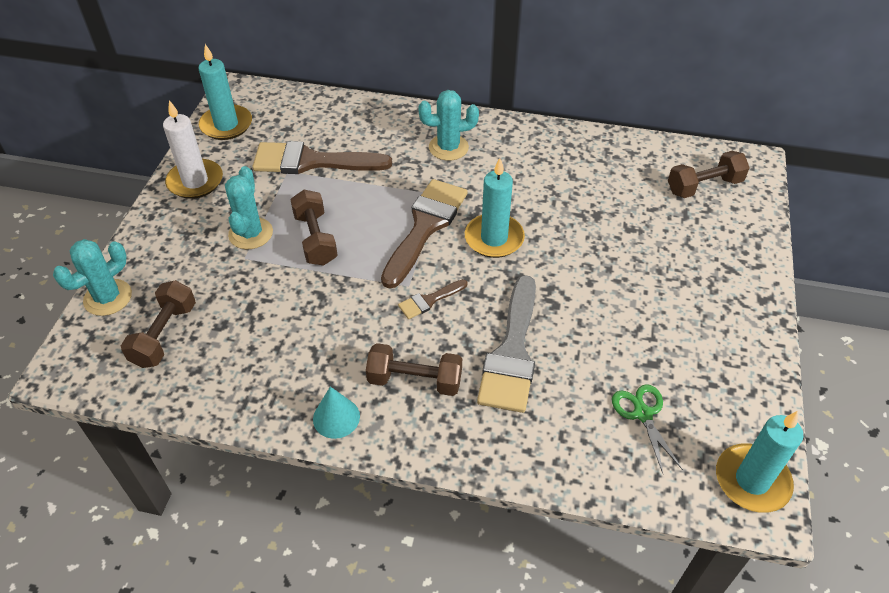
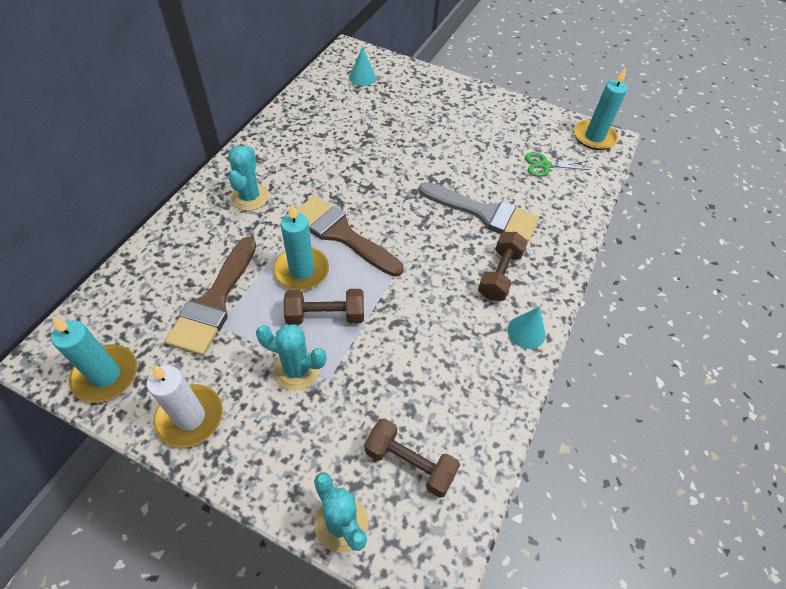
camera: 80 degrees left, 5 degrees up
brown brush [398,279,467,319] -> none
turquoise candle [465,158,525,258] -> turquoise candle moved to [273,203,329,290]
brown dumbbell [668,151,750,198] -> turquoise cone [349,47,376,86]

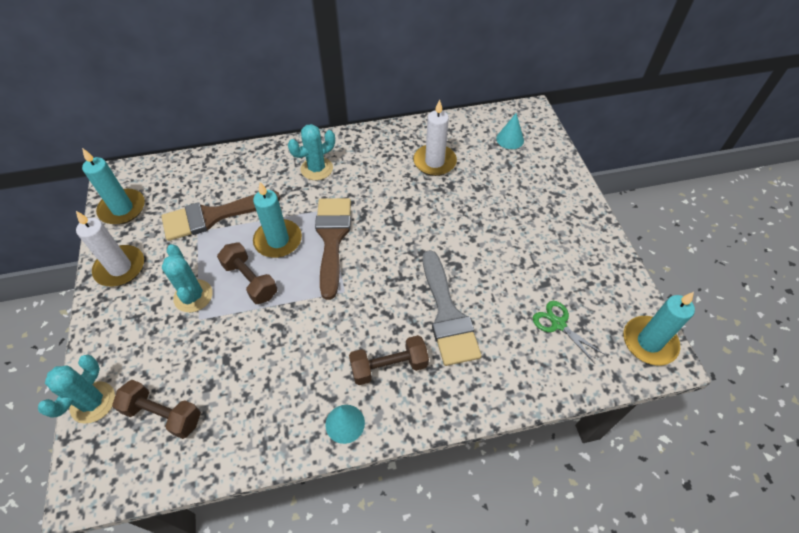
camera: 55 degrees right, 0 degrees up
brown dumbbell [364,418,460,498] -> brown dumbbell turned 60 degrees counterclockwise [112,380,201,439]
none -> white candle [413,99,457,176]

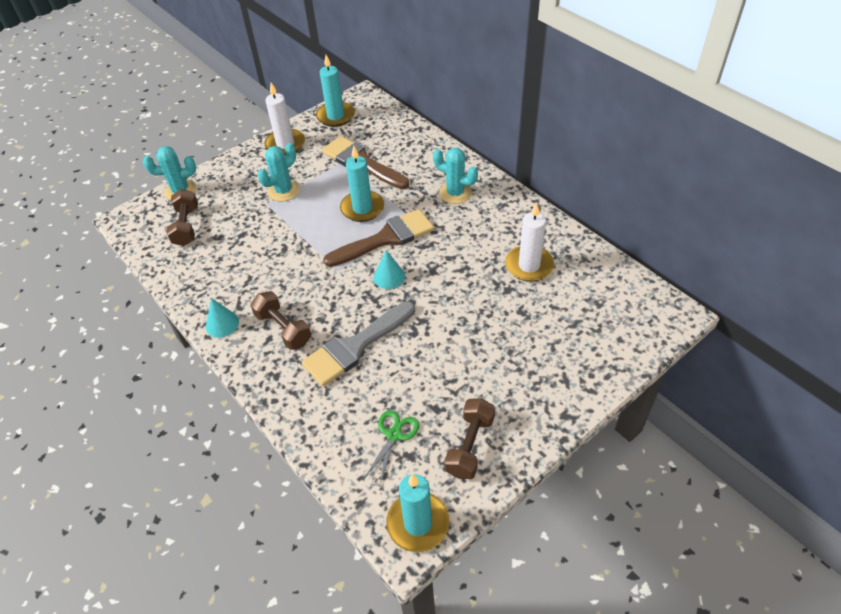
camera: 65 degrees right, 5 degrees down
brown dumbbell [217,242,278,304] -> brown dumbbell moved to [444,398,495,479]
turquoise cone [496,113,524,149] -> turquoise cone moved to [373,250,405,289]

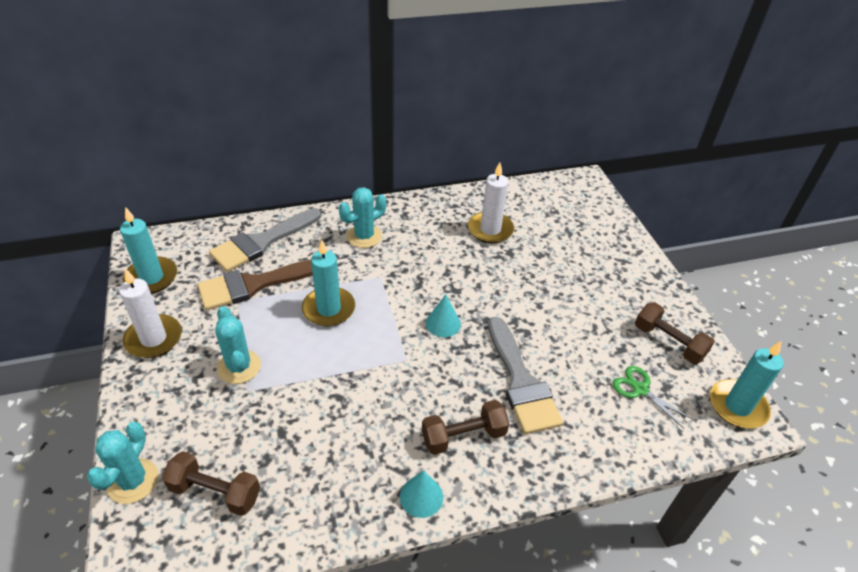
camera: 70 degrees left, 5 degrees down
brown brush [323,209,434,267] -> none
none -> grey brush [209,208,321,272]

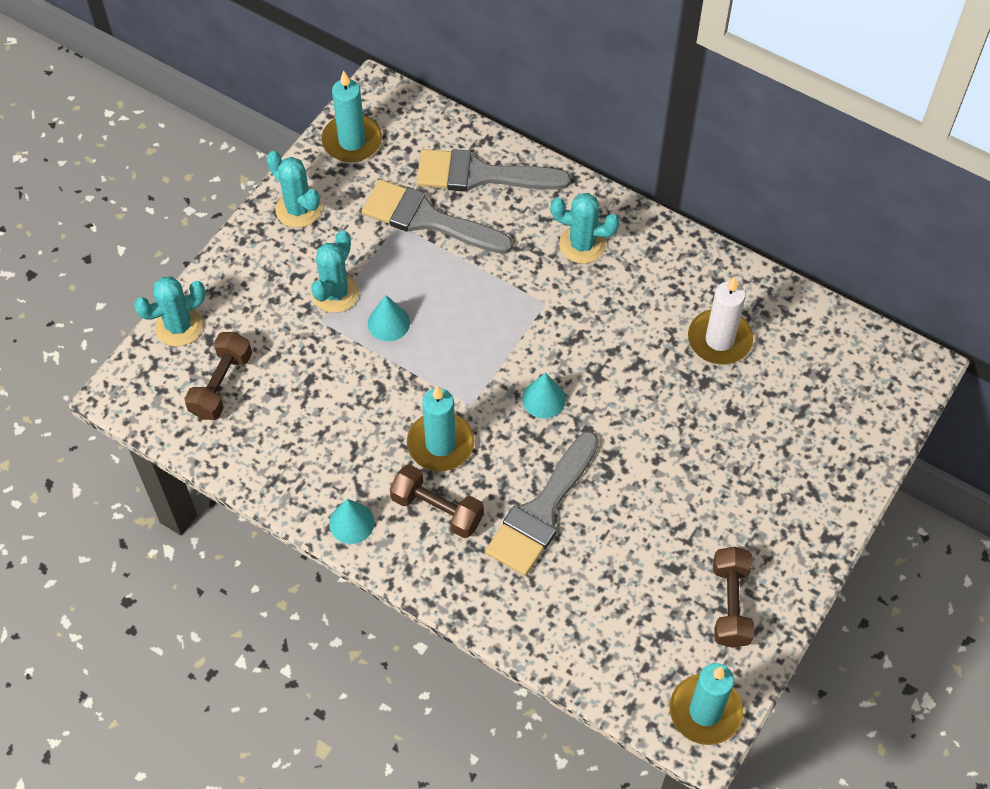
camera: 50 degrees right, 15 degrees up
white candle [119,268,181,358] -> turquoise cactus [267,151,322,228]
brown dumbbell [162,451,260,516] -> brown dumbbell turned 45 degrees clockwise [184,332,252,420]
brown brush [198,259,313,310] -> grey brush [362,180,513,254]
turquoise candle [302,240,355,326] -> turquoise candle moved to [407,386,474,471]
green scissors [613,366,692,429] -> none
none -> turquoise cone [368,295,410,341]

